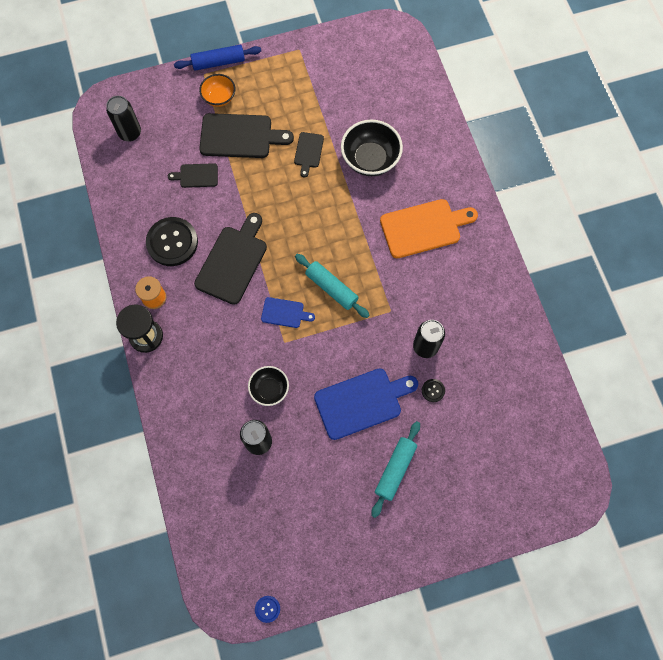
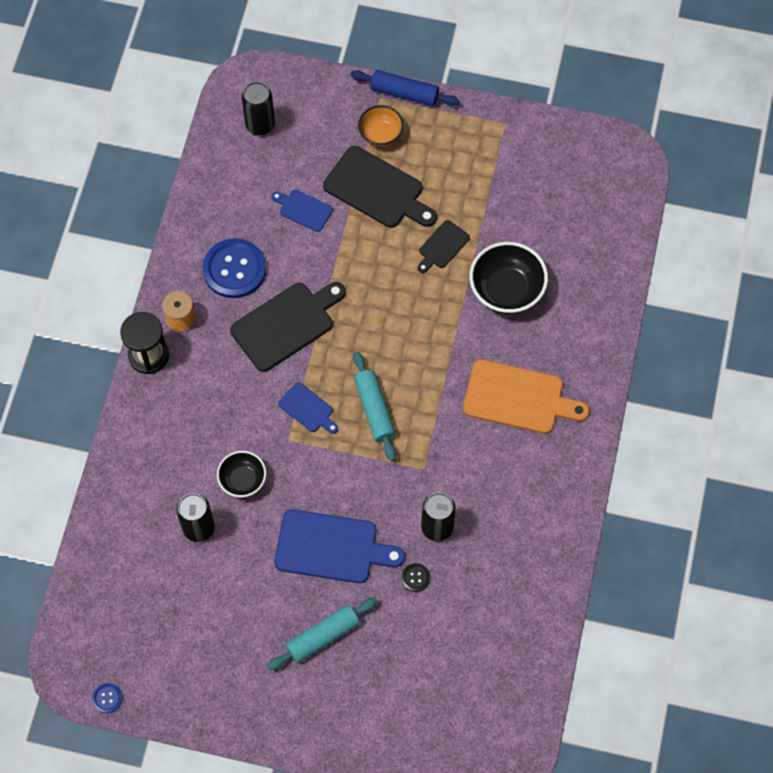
camera: 30 degrees right, 5 degrees down
black button [146,217,198,266] -> blue button [203,238,266,298]
black cutting board [168,163,218,188] -> blue cutting board [271,190,333,232]

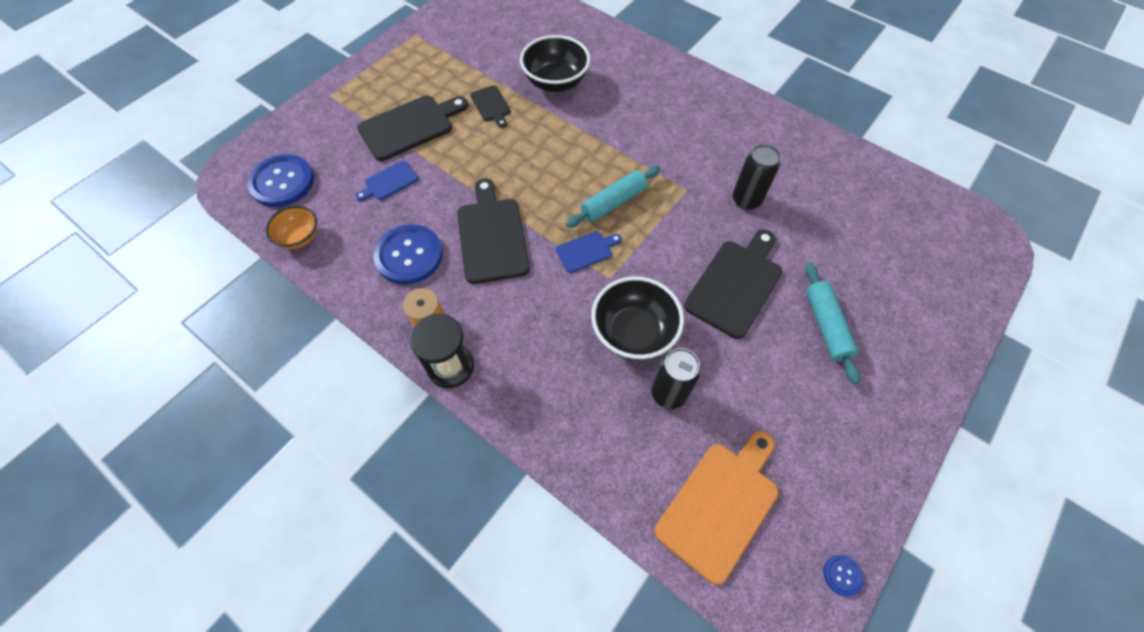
camera: 65 degrees left, 5 degrees down
black bowl [217,451,266,497] -> black bowl [591,276,684,360], size x1.65
black can [242,82,275,136] -> blue button [247,154,314,207]
blue cutting board [274,509,405,583] -> black cutting board [684,230,782,339]
blue rolling pin [350,70,460,106] -> none
turquoise rolling pin [353,352,396,461] -> turquoise rolling pin turned 45 degrees counterclockwise [566,166,660,228]
orange bowl [358,105,404,147] -> orange bowl moved to [266,206,317,249]
black button [401,563,430,592] -> none
orange cutting board [463,359,589,434] -> orange cutting board moved to [654,431,779,585]

